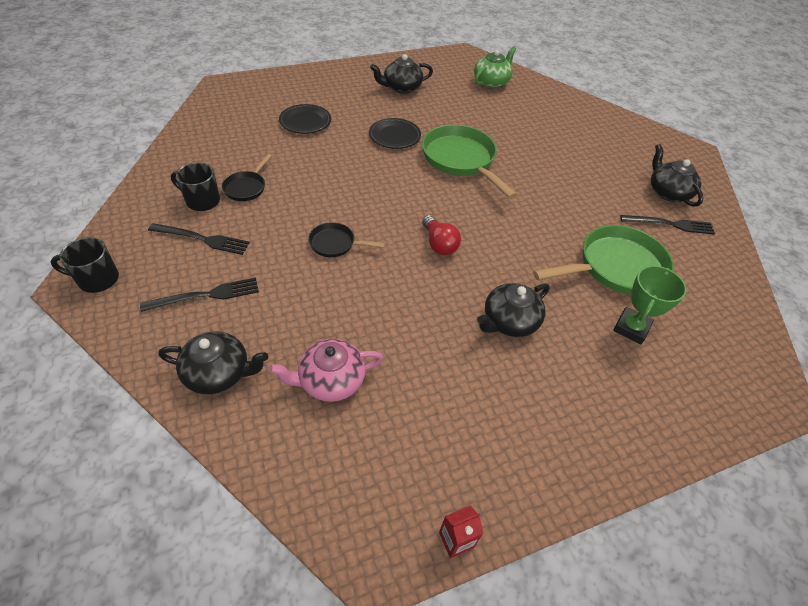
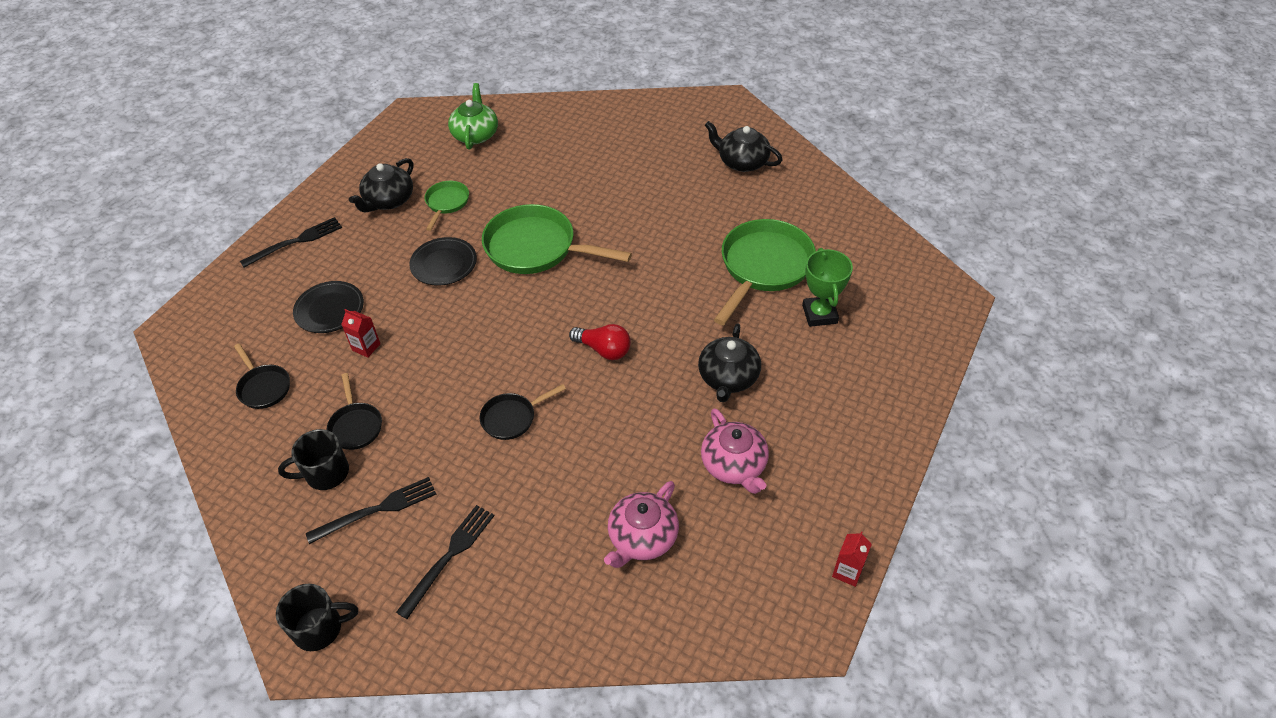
camera: 35 degrees left, 0 degrees up
black mug [51,237,119,293] -> black mug turned 150 degrees counterclockwise [276,584,358,651]
black teapot [158,331,268,394] -> none
black fork [620,215,715,235] -> black fork moved to [240,217,342,268]
none -> black pan [234,344,290,409]
none -> red carton [341,309,380,358]
none -> green pan [424,181,469,231]
none -> pink teapot [701,408,769,494]

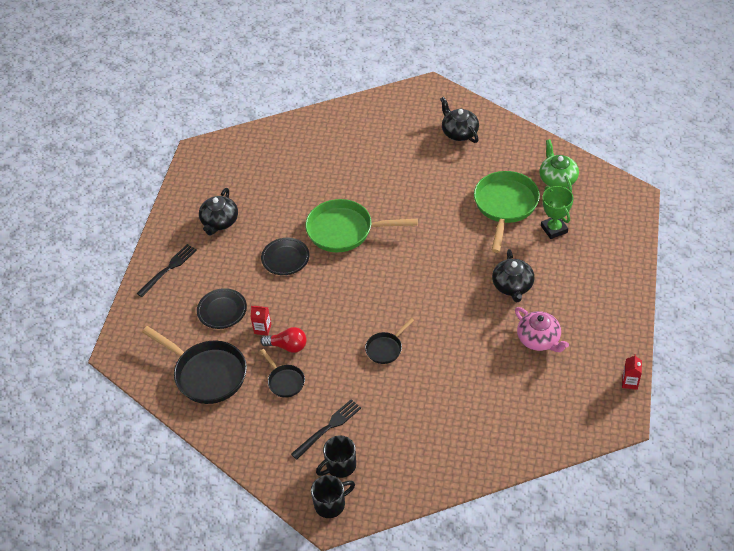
camera: 15 degrees left, 0 degrees up
black pan [234,344,290,409] -> black pan [142,326,247,404], size x1.96
black mug [278,429,349,490] -> black mug moved to [316,435,356,478]
black fork [396,505,495,619] -> none
green pan [424,181,469,231] -> none
green teapot [448,83,498,150] -> green teapot moved to [540,139,579,192]
red light bulb [569,324,631,360] -> red light bulb moved to [260,327,307,353]
pink teapot [604,481,679,568] -> none
black teapot [705,121,783,172] -> black teapot turned 45 degrees clockwise [440,97,479,143]

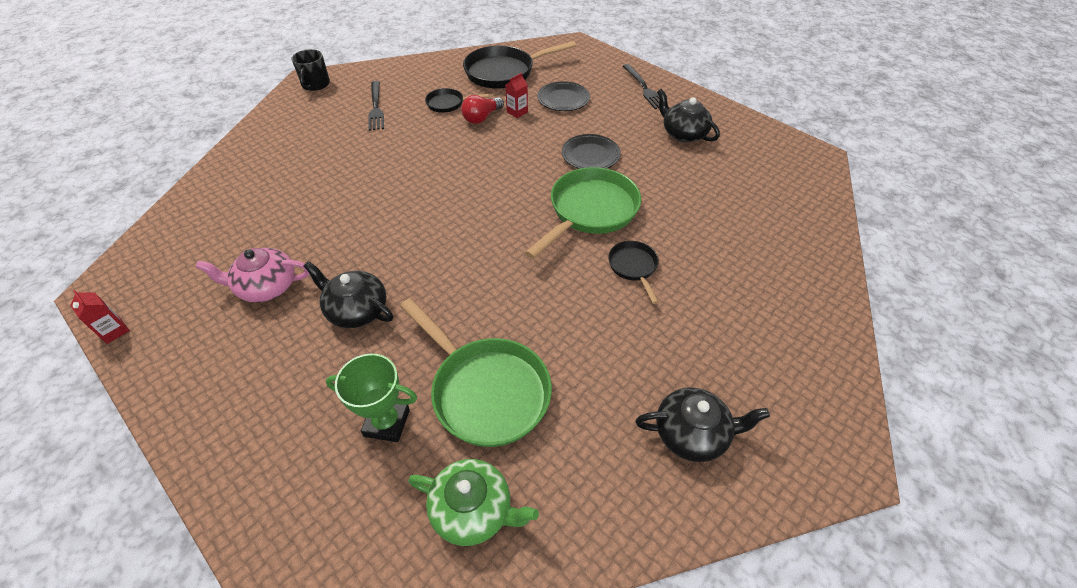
camera: 120 degrees right, 0 degrees up
black mug [316,435,356,478] -> none
black pan [365,318,414,364] -> black pan moved to [608,241,659,304]

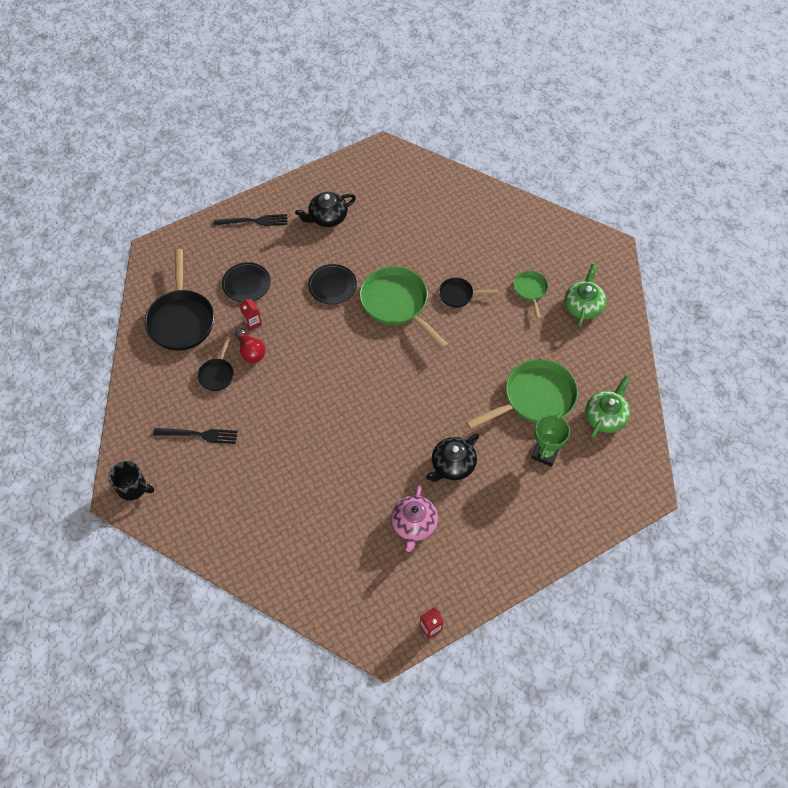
camera: 75 degrees left, 10 degrees up
black teapot [635,387,770,462] -> green teapot [564,264,606,327]
none -> green pan [514,271,548,319]

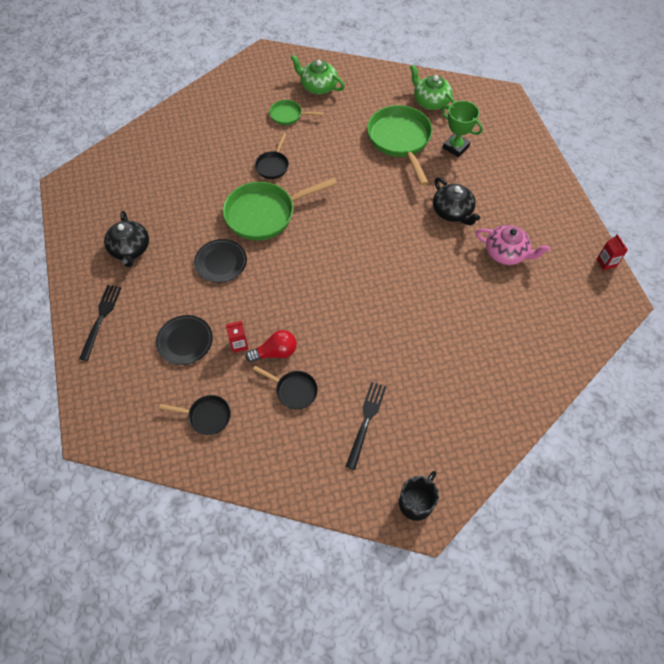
camera: 75 degrees left, 0 degrees up
black pan [145,249,214,351] -> black pan [159,395,231,435], size x0.51

